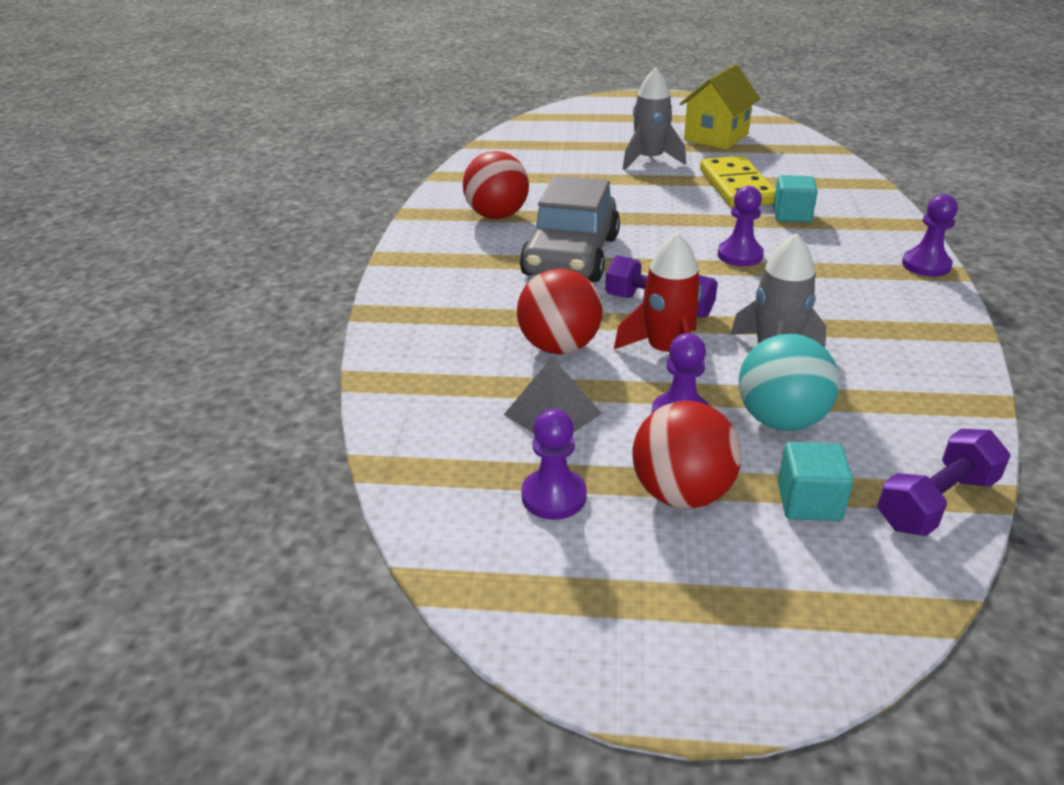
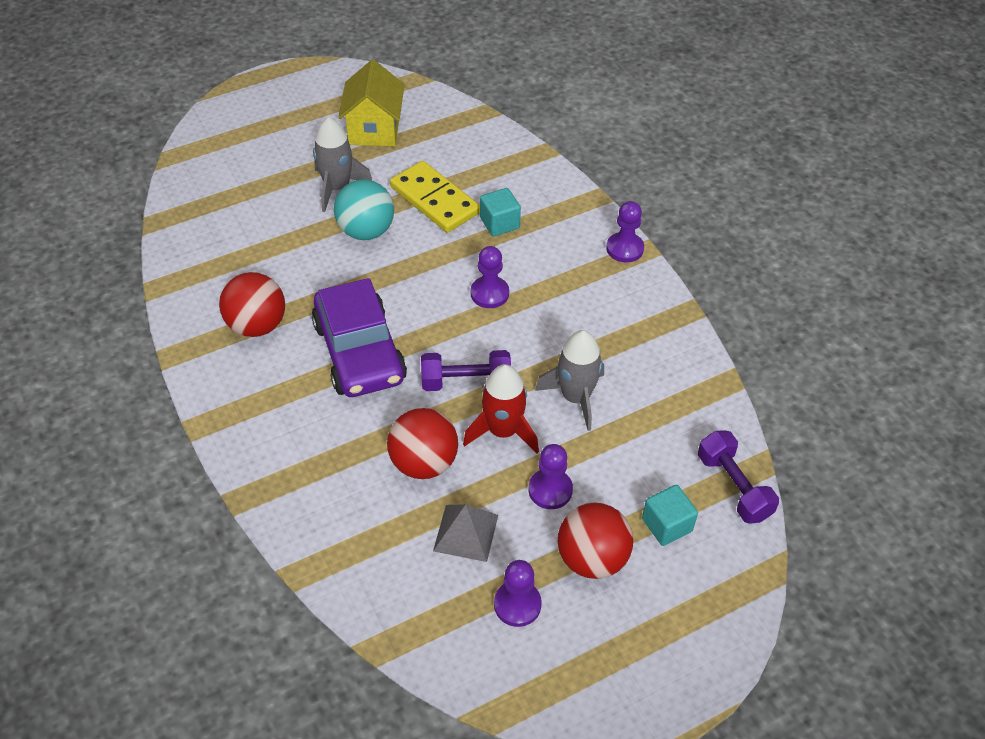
camera: 35 degrees left, 15 degrees up
grey car [520,176,620,282] -> purple car [312,278,407,397]
turquoise ball [739,334,840,431] -> turquoise ball moved to [334,180,394,240]
purple dumbbell [878,429,1011,536] -> purple dumbbell turned 45 degrees counterclockwise [698,431,779,524]

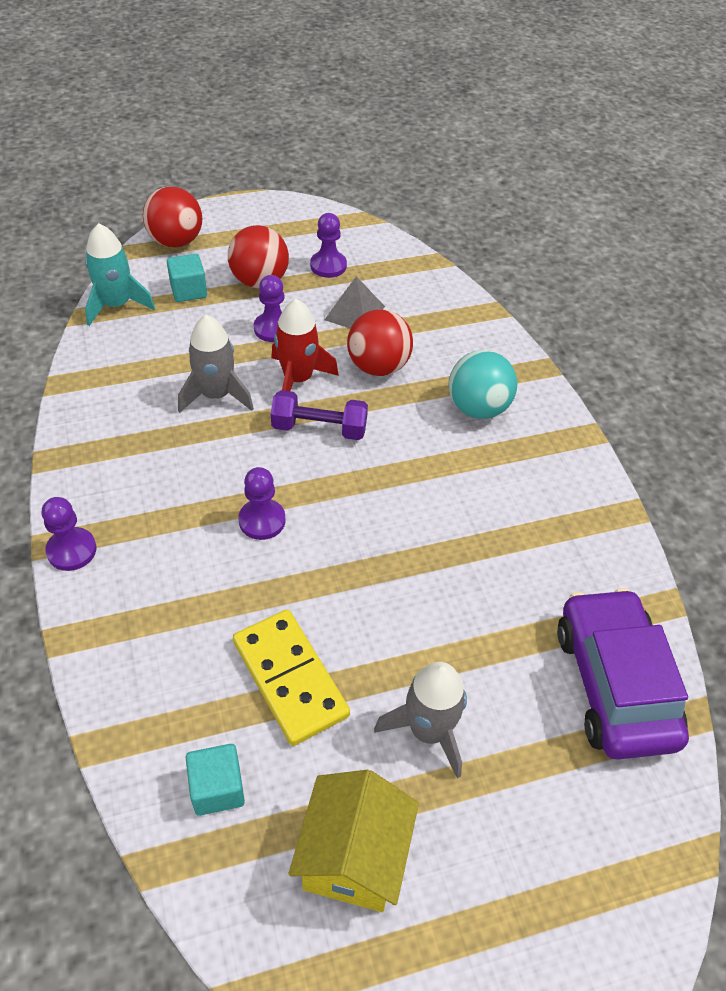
camera: 170 degrees left, 0 degrees up
red ball [219,272,285,337] -> red ball moved to [143,186,202,248]
purple car [312,278,407,397] -> purple car moved to [557,588,689,760]
turquoise ball [334,180,394,240] -> turquoise ball moved to [448,350,518,419]
turquoise cube [480,188,521,236] -> turquoise cube moved to [186,744,245,816]
purple dumbbell [698,431,779,524] -> turquoise rocket [85,223,155,326]

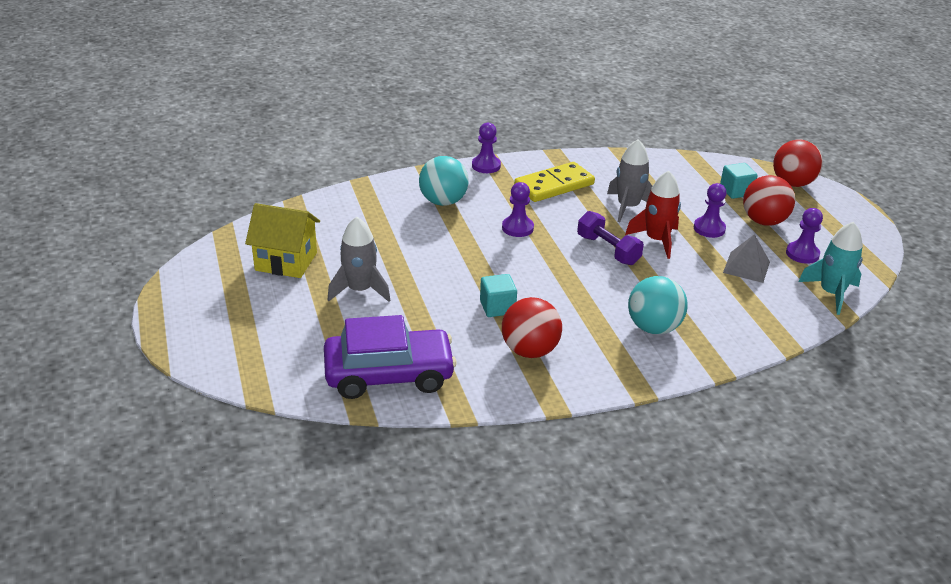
camera: 90 degrees right, 15 degrees down
turquoise rocket [85,223,155,326] -> turquoise rocket moved to [798,222,863,315]
turquoise cube [186,744,245,816] -> turquoise cube moved to [480,274,517,317]
yellow domino [233,609,350,746] -> yellow domino moved to [514,162,595,202]
purple dumbbell [271,390,368,440] -> purple dumbbell turned 45 degrees counterclockwise [577,211,644,265]
red ball [347,309,413,376] -> red ball moved to [502,297,562,358]
none -> turquoise ball [419,156,469,206]

